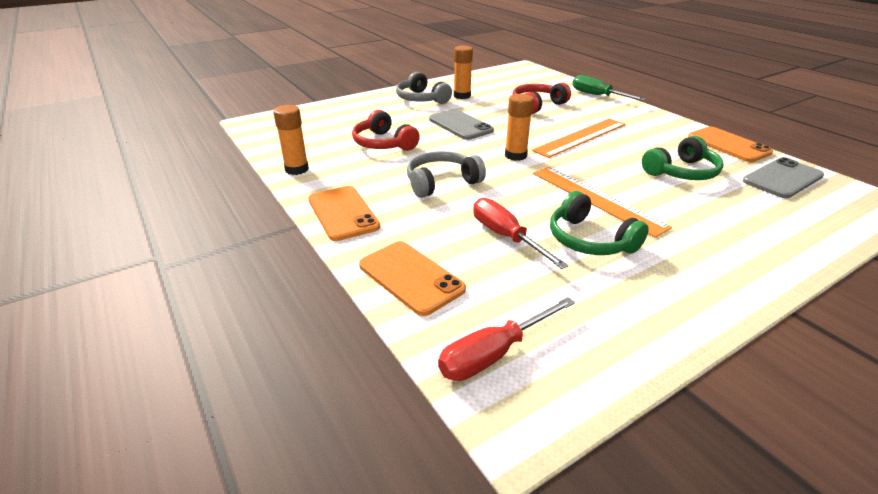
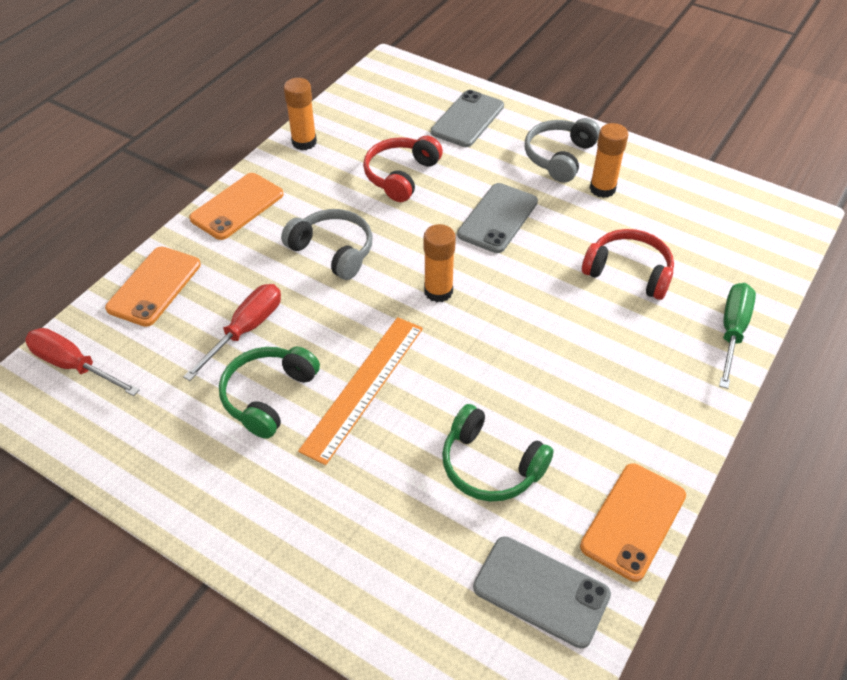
camera: 65 degrees right, 15 degrees up
orange ruler [532,119,625,158] -> none
none -> grey phone [431,90,504,147]

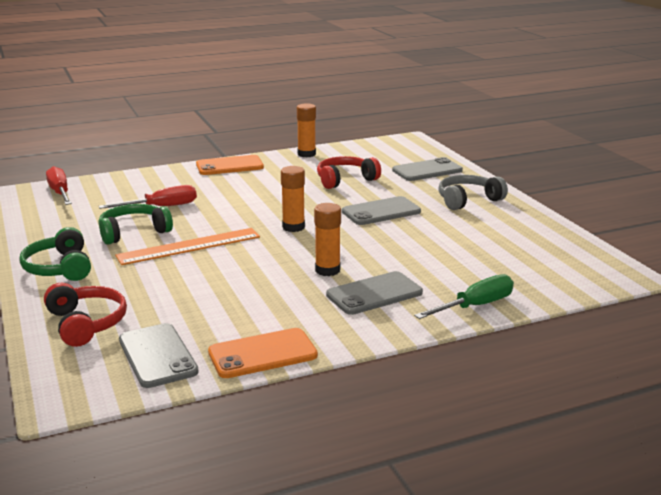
camera: 35 degrees right, 25 degrees down
orange phone [105,247,201,327] -> none
grey headphones [281,209,373,280] -> none
green headphones [442,404,554,501] -> green headphones moved to [19,227,91,281]
red headphones [582,229,674,300] -> red headphones moved to [44,283,127,347]
orange glue stick [589,123,628,198] -> orange glue stick moved to [314,203,341,276]
none -> grey phone [326,271,423,315]

